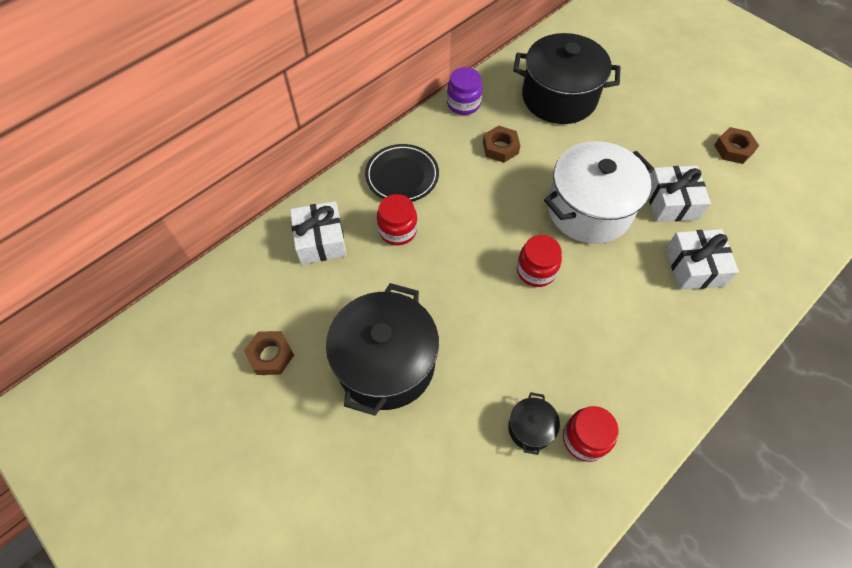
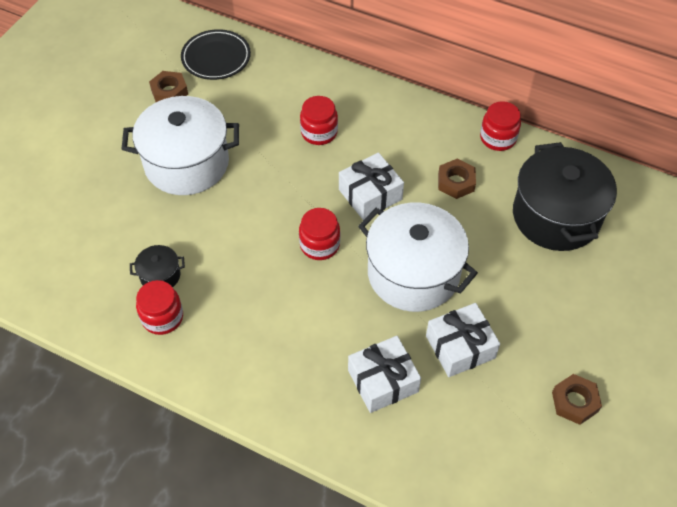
camera: 70 degrees right, 5 degrees down
white gift [290,201,347,265] -> white gift moved to [339,152,404,220]
black pot [326,283,439,416] -> white pot [122,96,239,195]
black plate [365,144,439,202] -> black plate moved to [181,29,251,80]
purple jar [447,67,483,115] -> red jar [480,101,521,151]

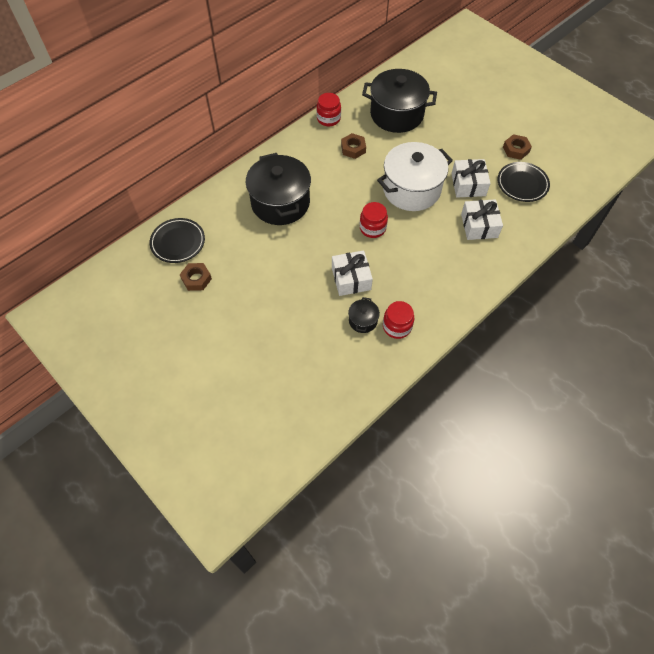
camera: 70 degrees left, 5 degrees up
white pot [122,96,239,195] -> none
red jar [300,96,338,145] -> black pot [246,153,311,225]
white gift [339,152,404,220] -> white gift moved to [332,250,373,296]
none -> black plate [497,162,550,202]

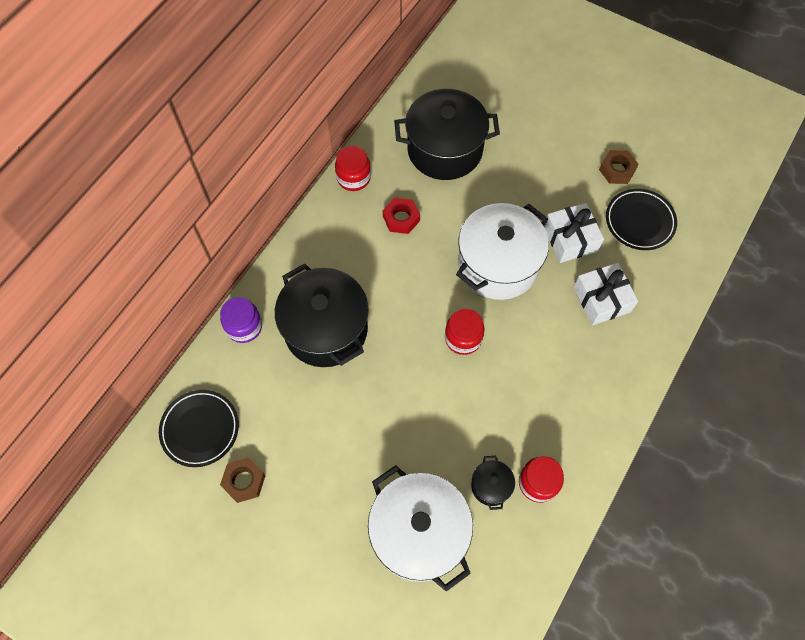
camera: 15 degrees left, 5 degrees up
white gift [332,250,373,296] -> none
brown nut [341,133,366,159] -> red nut [383,198,420,234]
none -> purple jar [220,297,262,343]
none -> white pot [368,465,473,592]

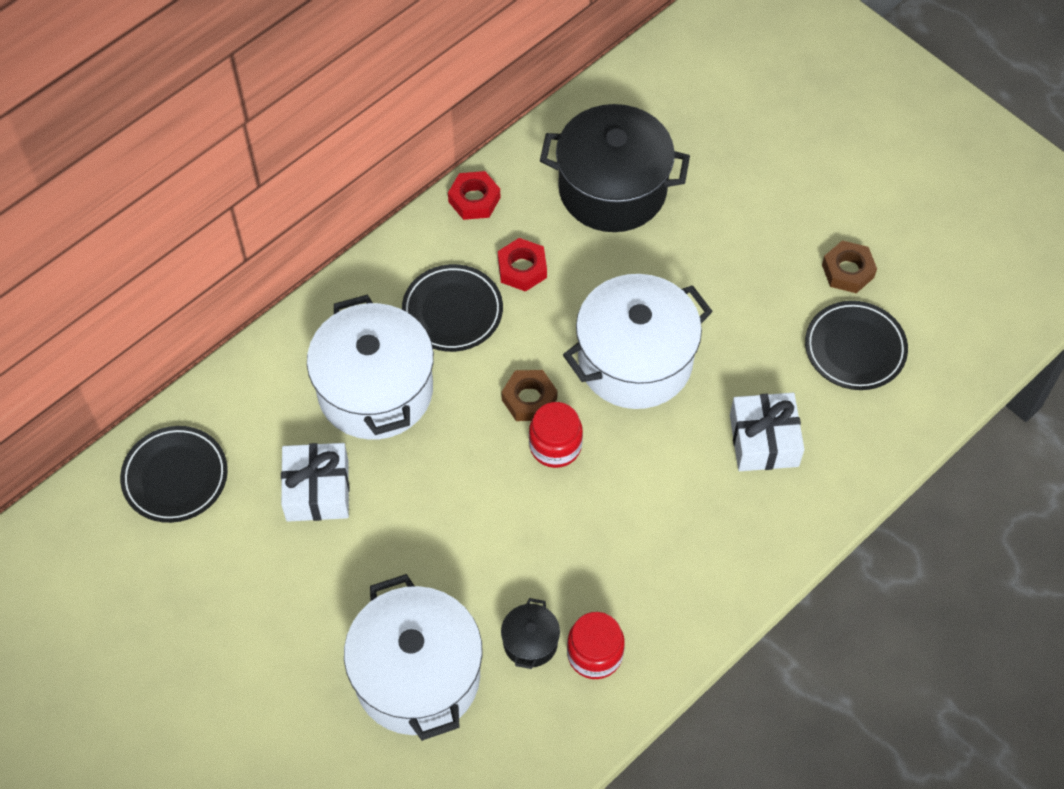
camera: 15 degrees right, 5 degrees down
purple jar [220,297,262,343] -> none
brown nut [220,458,266,503] -> brown nut moved to [501,370,558,421]
black pot [275,264,369,367] -> white pot [307,295,434,440]
red jar [335,146,371,191] -> red nut [448,171,500,220]
white gift [544,203,604,263] -> white gift moved to [281,443,349,522]
none -> black plate [402,264,503,352]

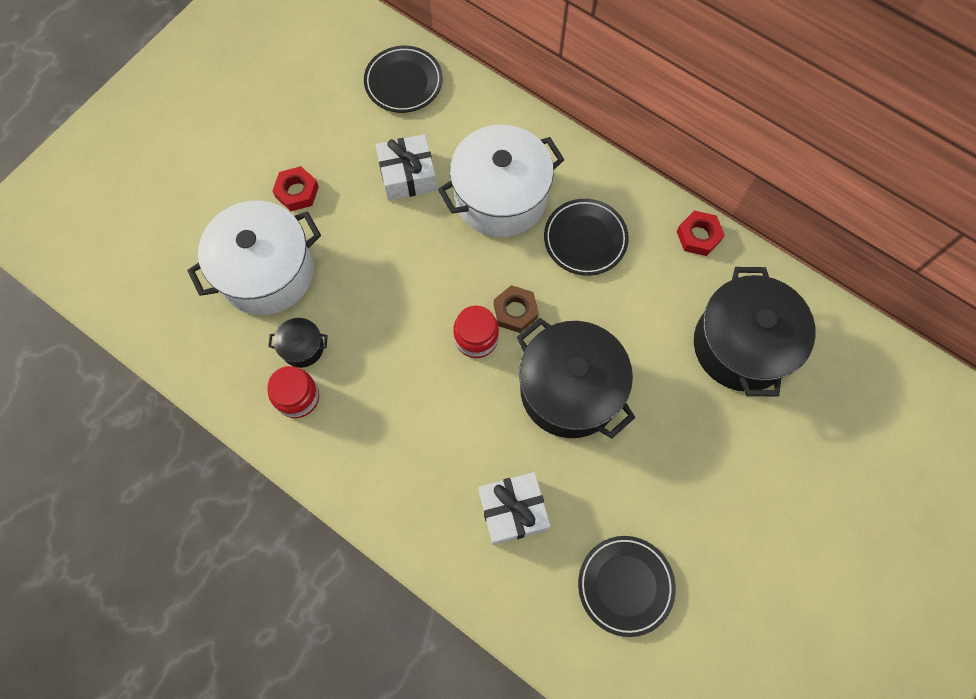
camera: 80 degrees right, 10 degrees up
red nut [498,238,547,292] -> red nut moved to [272,166,319,211]
white pot [563,274,713,409] -> black pot [517,318,635,438]
brown nut [822,240,877,293] -> none

